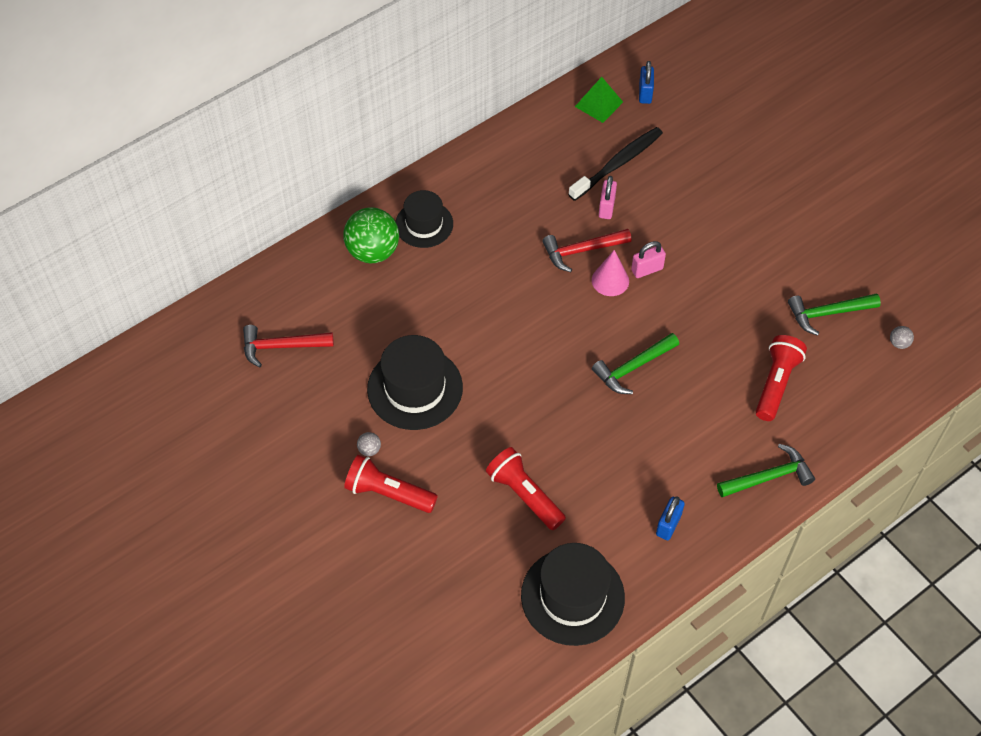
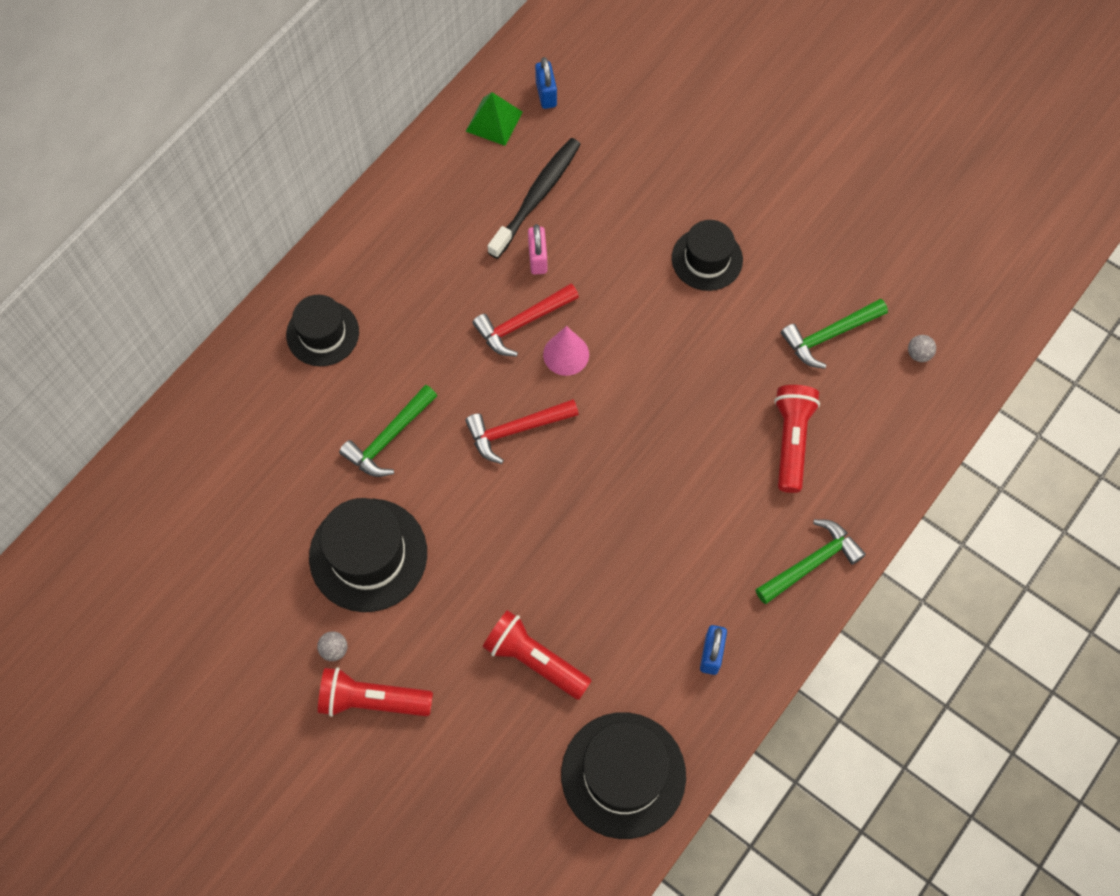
camera: 15 degrees left, 10 degrees up
red hammer [243,325,334,367] -> red hammer moved to [465,399,579,464]
green ball [343,207,399,263] -> none
green hammer [592,333,679,394] -> green hammer moved to [339,385,437,477]
pink padlock [631,241,666,278] -> none
none -> black hat [672,220,743,291]

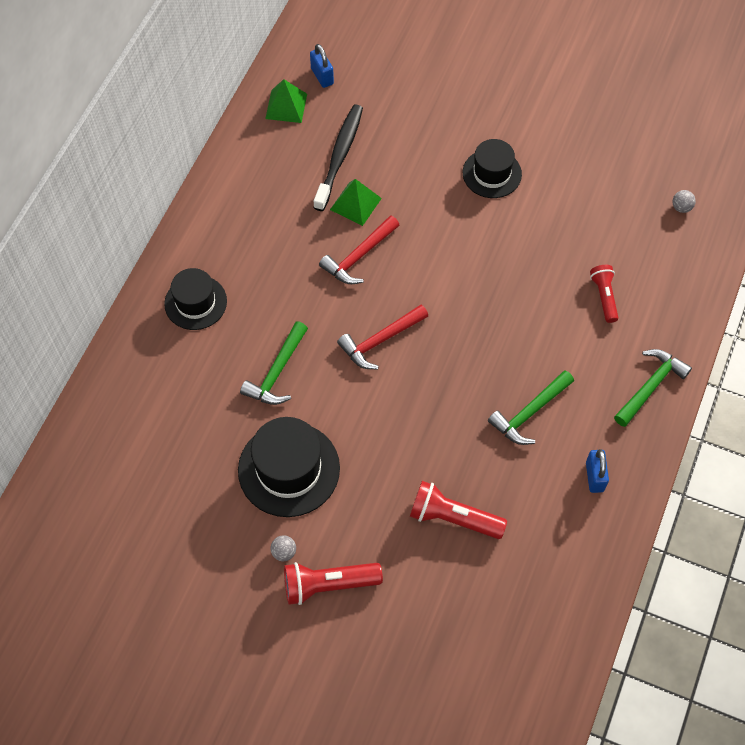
camera: 15 degrees left, 5 degrees down
pink padlock [528,224,547,275] -> green pyramid [330,179,382,226]
pink cone [543,326,589,376] -> none
black hat [561,712,686,839] -> none
red flashlight [774,385,820,493] -> red flashlight [590,265,619,323], size x0.66
green hammer [781,299,888,369] -> green hammer moved to [488,370,574,445]

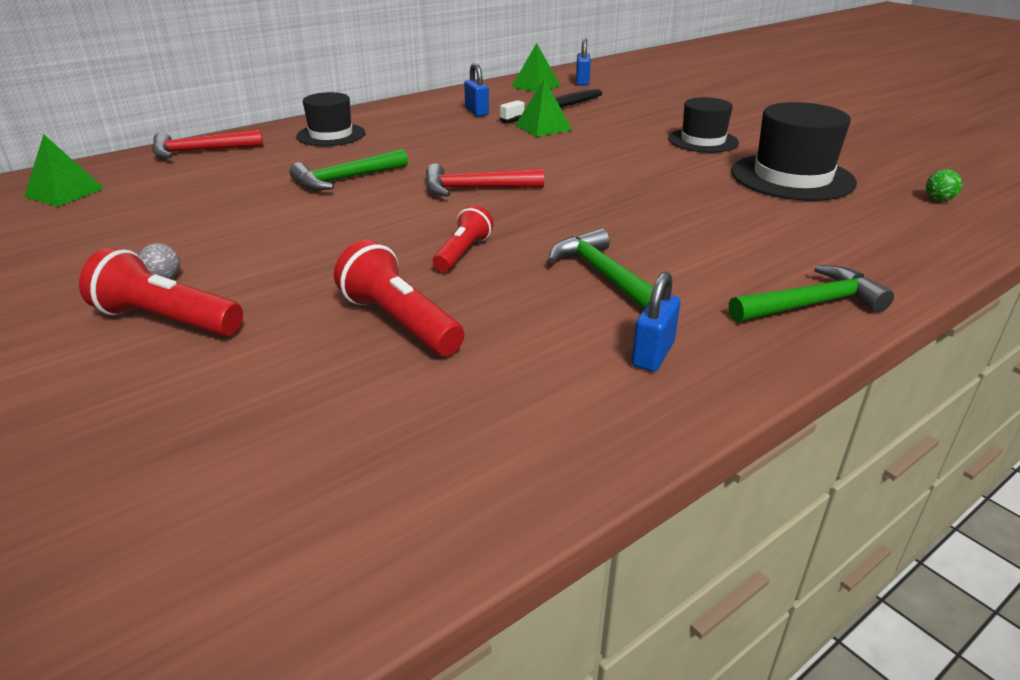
camera: 30 degrees right, 30 degrees down
black hat [238,417,340,517] -> black hat moved to [731,102,857,201]
red hammer [319,215,399,284] -> red hammer moved to [152,129,263,158]
green hammer [488,370,574,445] -> green hammer turned 75 degrees clockwise [548,228,653,310]
red flashlight [590,265,619,323] -> red flashlight moved to [433,205,494,272]
grey ball [672,190,696,213] -> green ball [926,169,962,201]
none -> green pyramid [24,134,104,207]
none -> blue padlock [464,63,489,116]

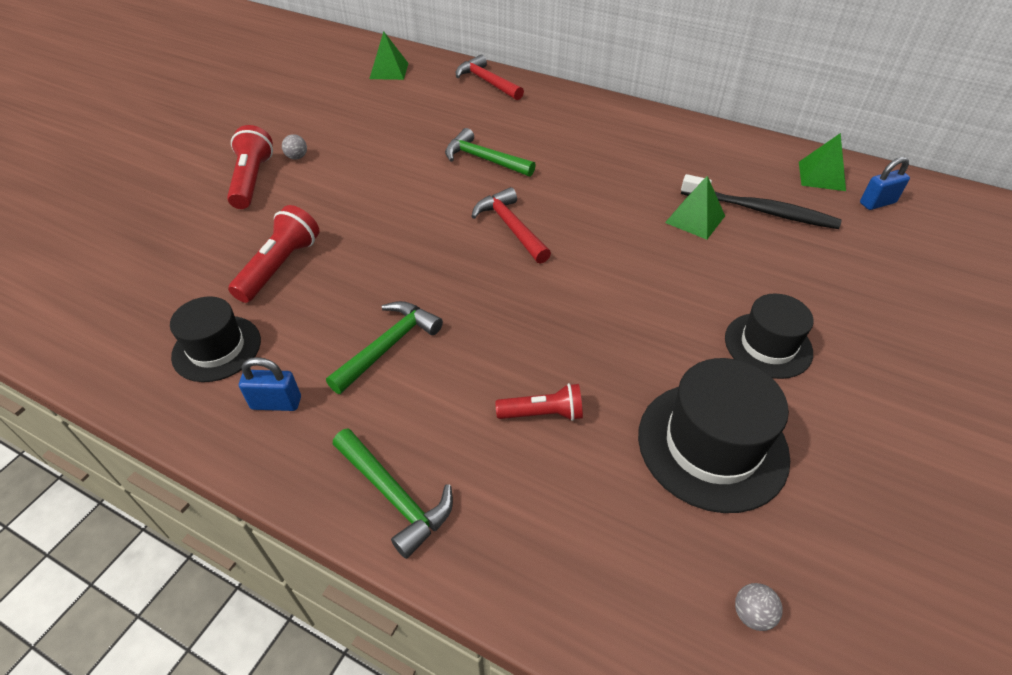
camera: 65 degrees right, 15 degrees up
black hat [296,92,365,146] -> black hat moved to [170,296,261,382]
red flashlight [433,205,494,272] -> red flashlight moved to [495,383,583,421]
blue padlock [464,63,489,116] -> none
green ball [926,169,962,201] -> grey ball [735,583,783,631]

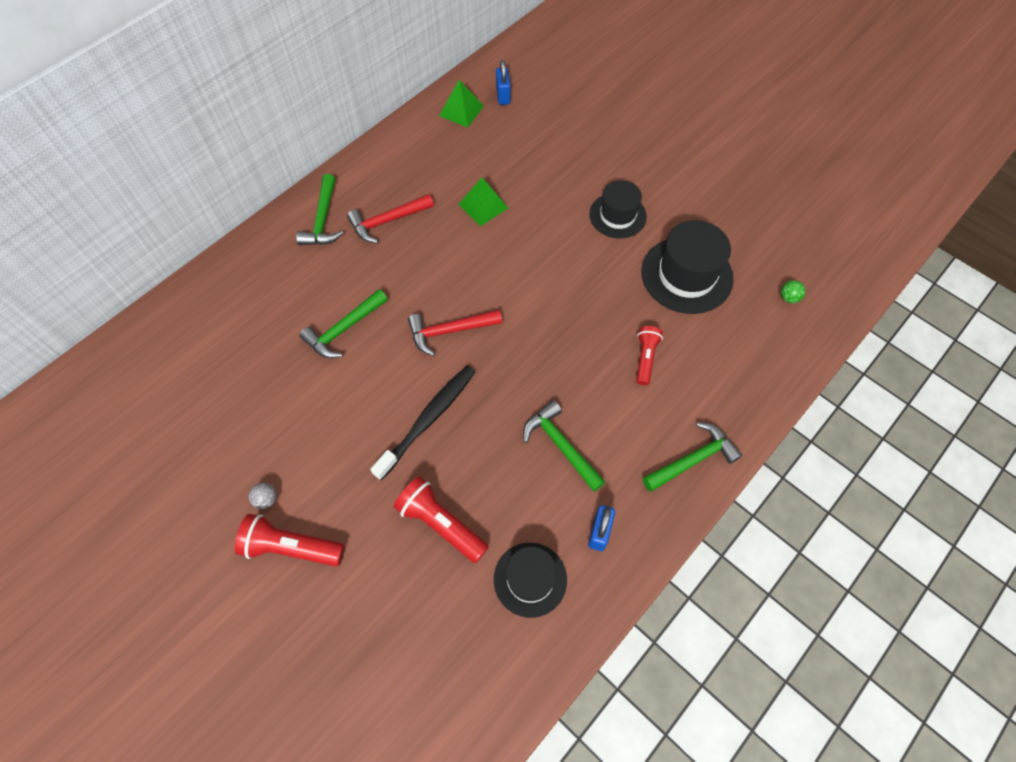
camera: 75 degrees left, 15 degrees up
green pyramid [369,31,409,80] -> none
red hammer [456,54,524,100] -> red hammer moved to [347,194,434,243]
black toothbrush [681,174,841,229] -> black toothbrush moved to [370,365,475,480]
grey ball [735,583,783,631] -> green ball [781,280,806,303]
none -> green hammer [296,174,343,245]

